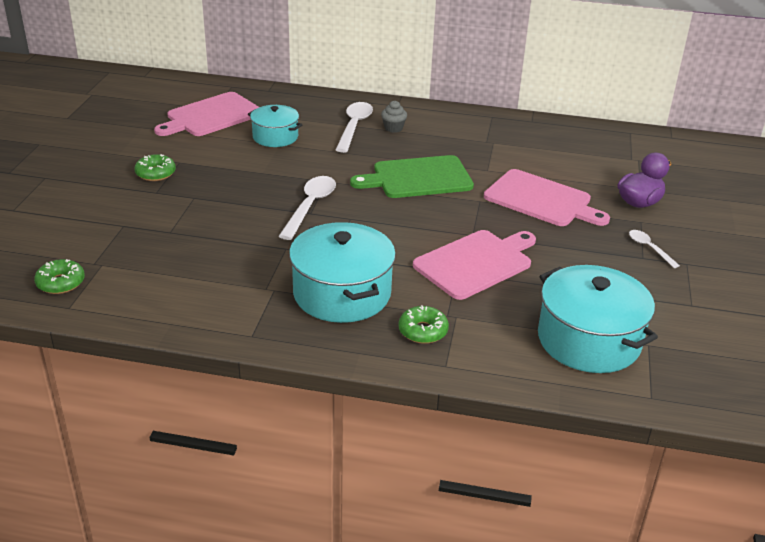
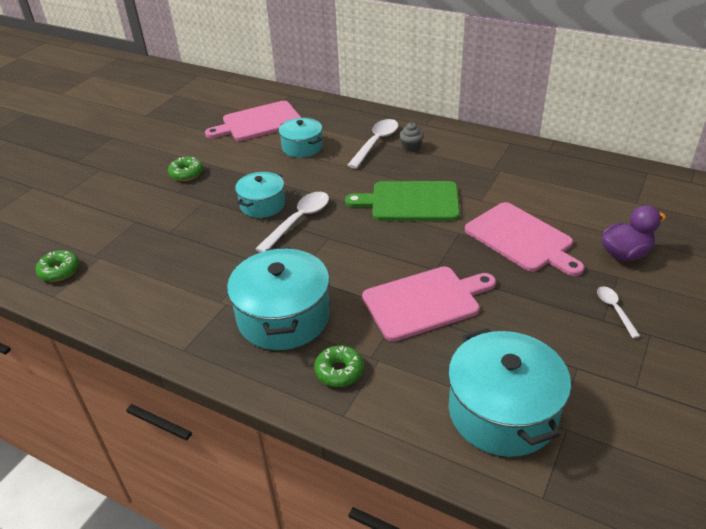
camera: 20 degrees right, 5 degrees up
none -> turquoise pot [235,172,285,218]

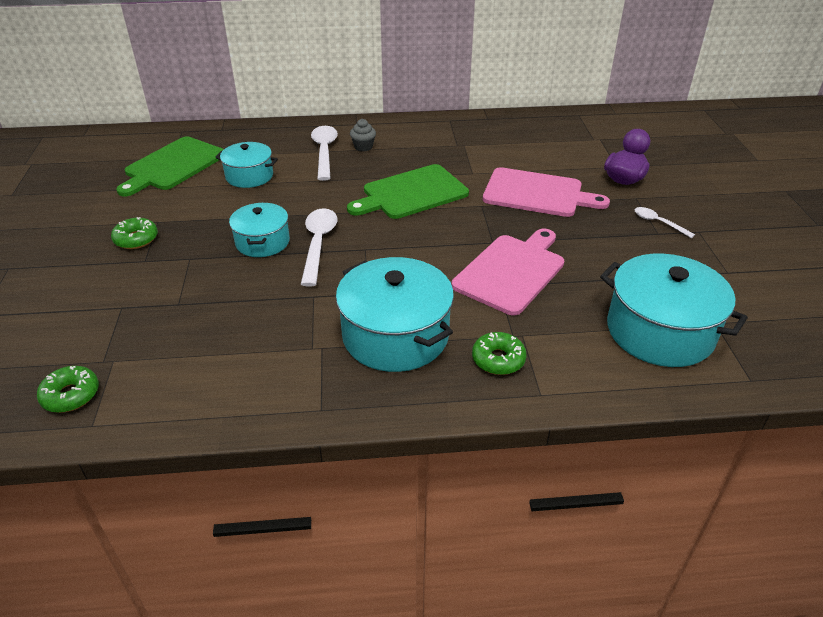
camera: 35 degrees left, 0 degrees up
pink cutting board [205,101,301,141] -> green cutting board [116,137,224,196]

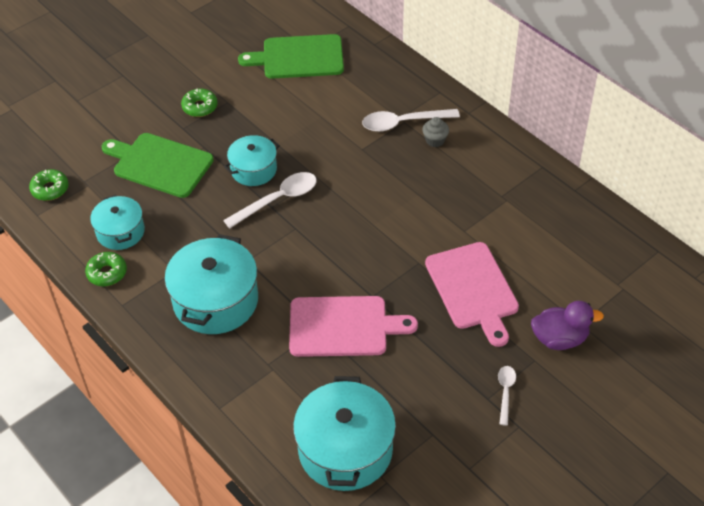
camera: 55 degrees right, 10 degrees up
turquoise pot [216,142,278,188] -> turquoise pot moved to [90,195,145,250]
white spoon [311,126,338,181] -> white spoon turned 150 degrees counterclockwise [362,109,460,132]
green cutting board [347,164,469,219] -> green cutting board moved to [102,133,214,198]
green donut [472,332,527,375] -> green donut moved to [85,252,127,286]

